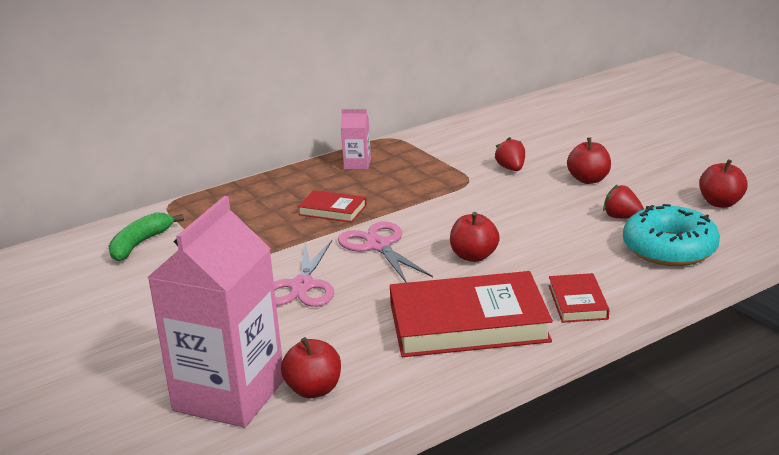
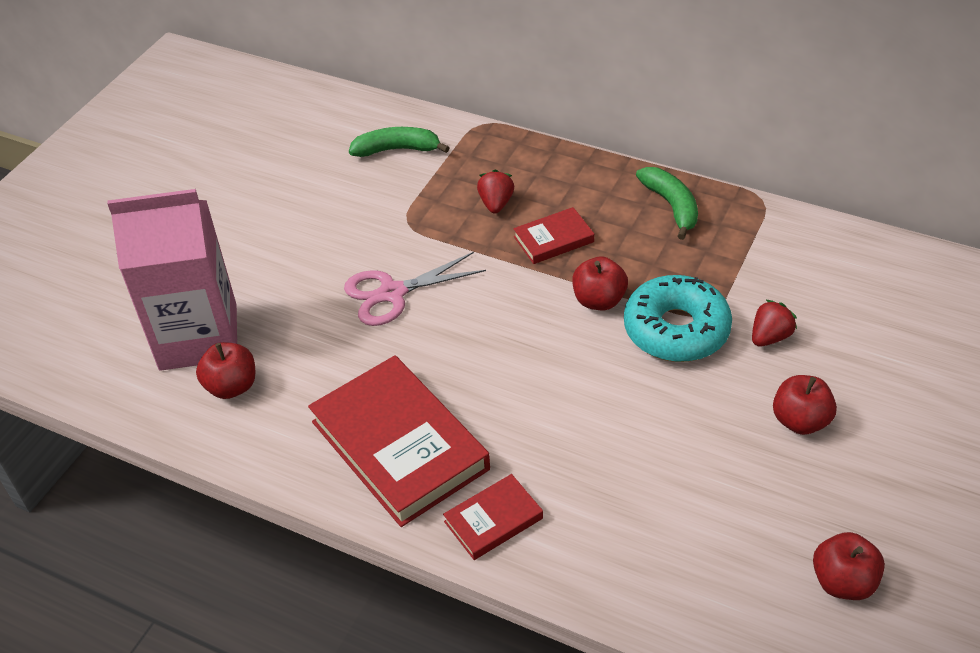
camera: 60 degrees right, 20 degrees up
red book [298,190,367,222] -> red book turned 75 degrees clockwise [513,207,594,264]
pink scissors [338,221,433,283] -> none
pink carton [341,109,371,169] -> green banana [636,167,698,240]
red apple [450,212,500,262] -> red apple moved to [572,256,628,310]
red strawberry [603,184,644,218] -> red strawberry moved to [477,169,514,214]
turquoise donut [623,204,720,266] -> turquoise donut moved to [624,275,732,362]

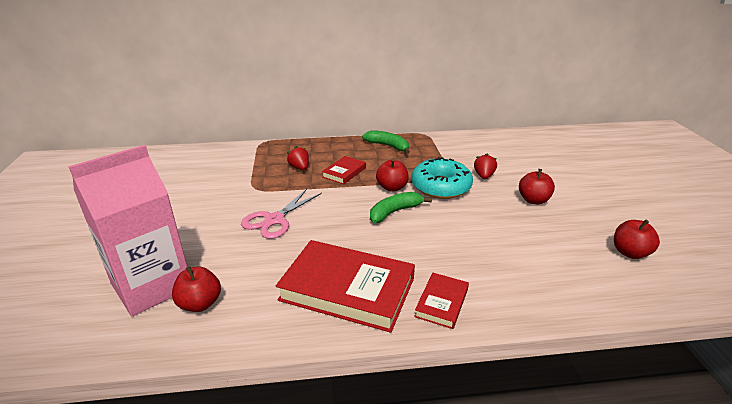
camera: 35 degrees left, 15 degrees down
green banana [349,127,450,157] -> green banana moved to [370,192,432,223]

